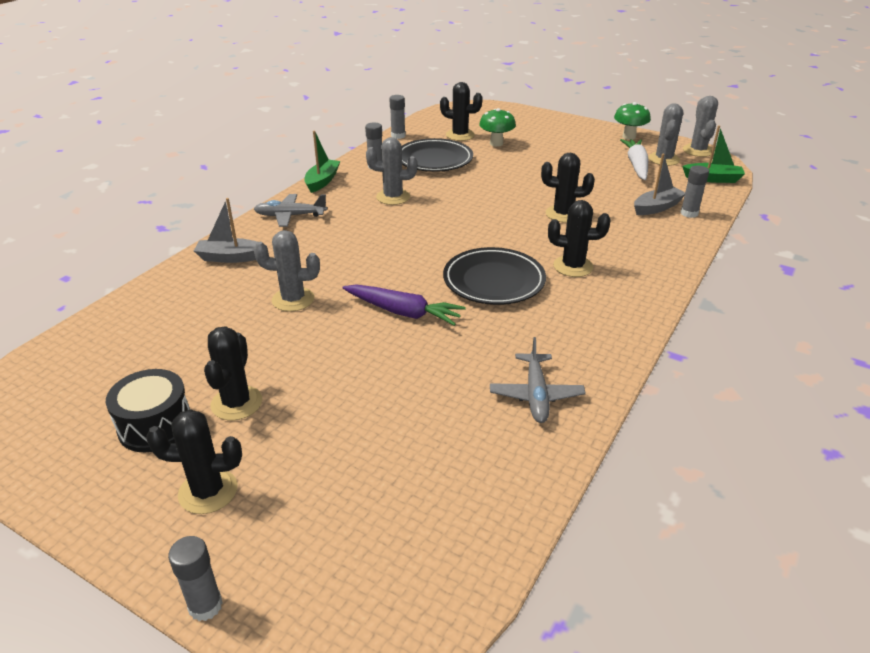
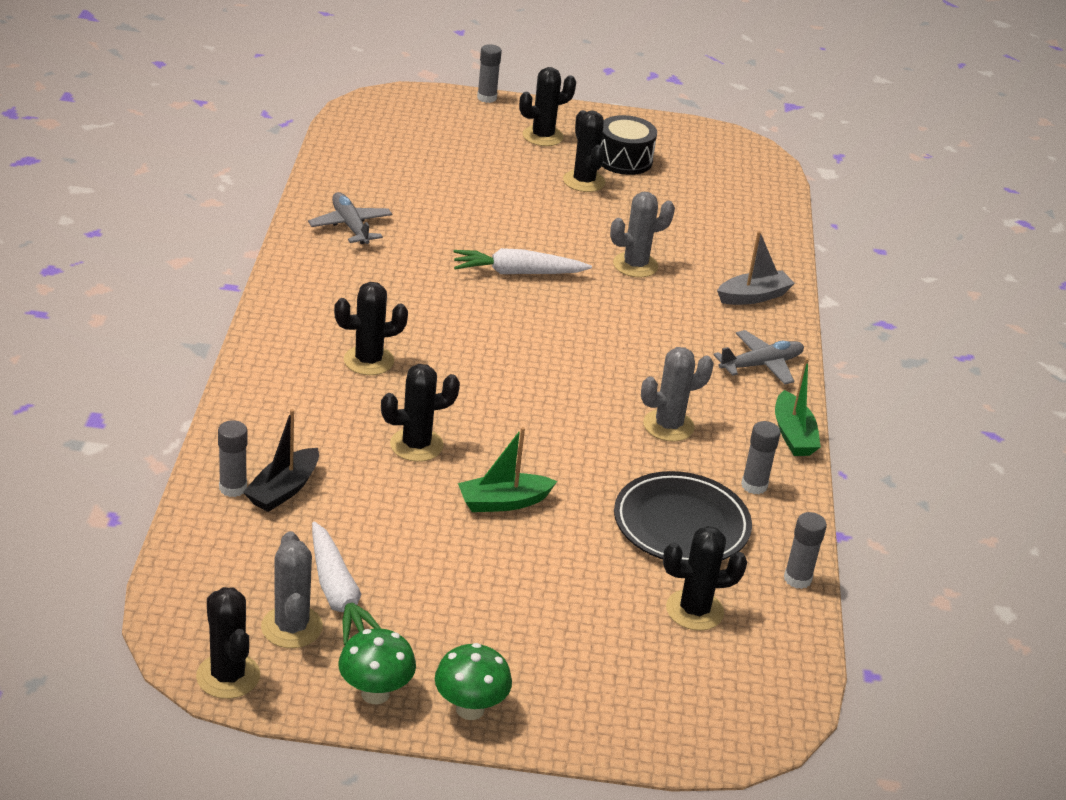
camera: 150 degrees right, 0 degrees up
purple carrot [342,284,466,326] -> white carrot [453,248,592,274]
black plate [443,247,546,305] -> none
green mushroom [479,108,516,147] -> green mushroom moved to [435,643,512,720]
grey boat [634,154,685,215] -> black boat [243,409,319,512]
green boat [682,125,745,183] -> green boat moved to [458,427,557,512]
grey cactus [683,96,718,157] -> black cactus [196,587,260,699]

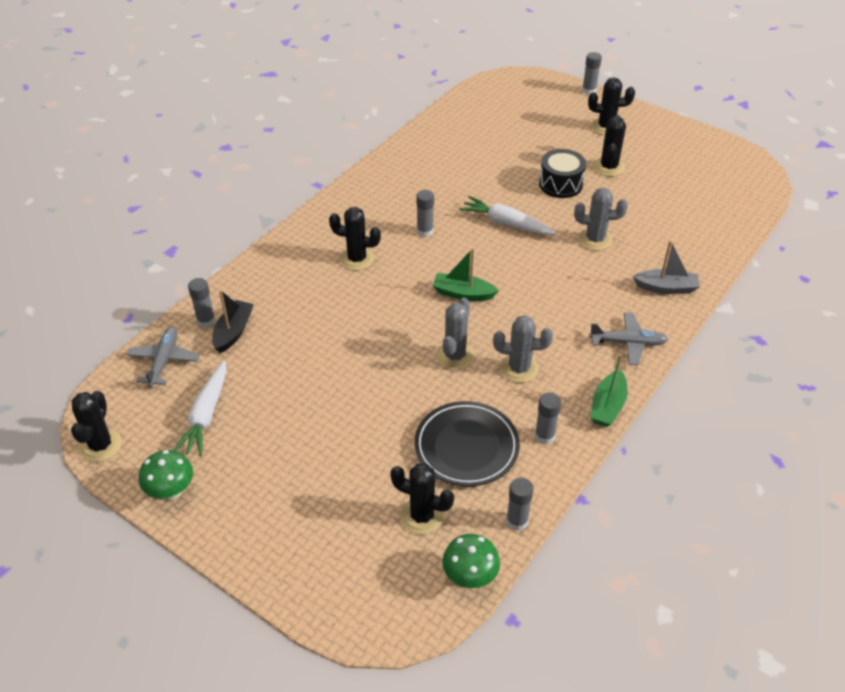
camera: 35 degrees right, 10 degrees up
black boat [243,409,319,512] -> black boat turned 135 degrees clockwise [212,290,254,353]
grey cactus [261,531,323,648] -> grey cactus moved to [436,298,475,370]
grey plane [308,192,392,244] -> grey plane moved to [126,327,200,387]
black cactus [381,364,460,462] -> none
green mushroom [435,643,512,720] -> green mushroom moved to [442,534,500,588]
green boat [458,427,557,512] -> green boat moved to [433,248,499,301]
black drum [601,115,657,175] -> black drum moved to [539,149,586,198]
none -> grey glue stick [416,190,434,237]

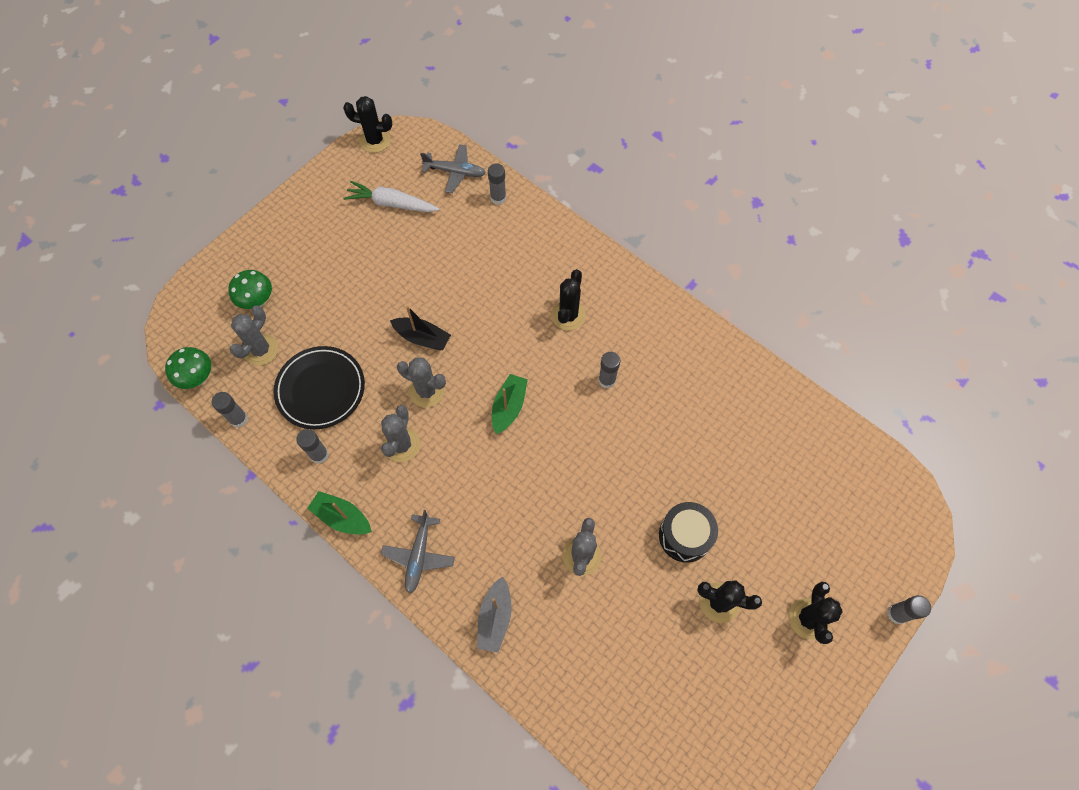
camera: 95 degrees right, 20 degrees up
green mushroom [139,450,193,501] -> green mushroom moved to [228,270,272,309]
black boat [212,290,254,353] -> black boat moved to [390,306,451,351]
black cactus [390,463,454,535] -> grey cactus [229,306,278,366]
white carrot [459,196,556,234] -> none

